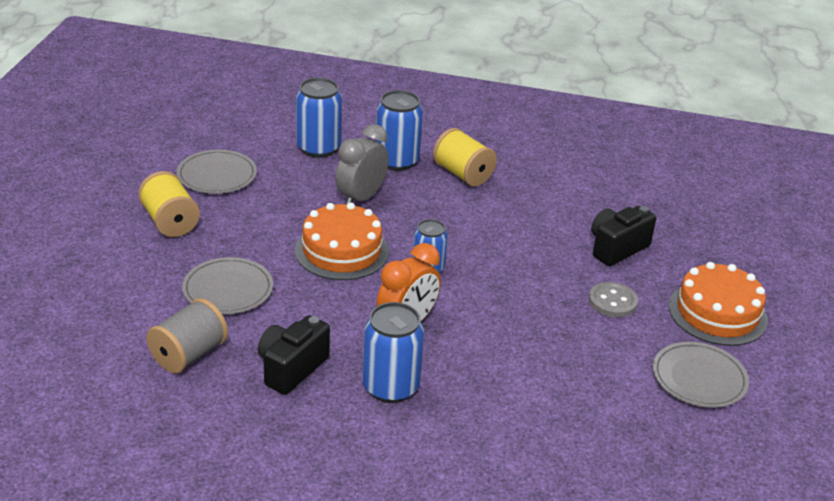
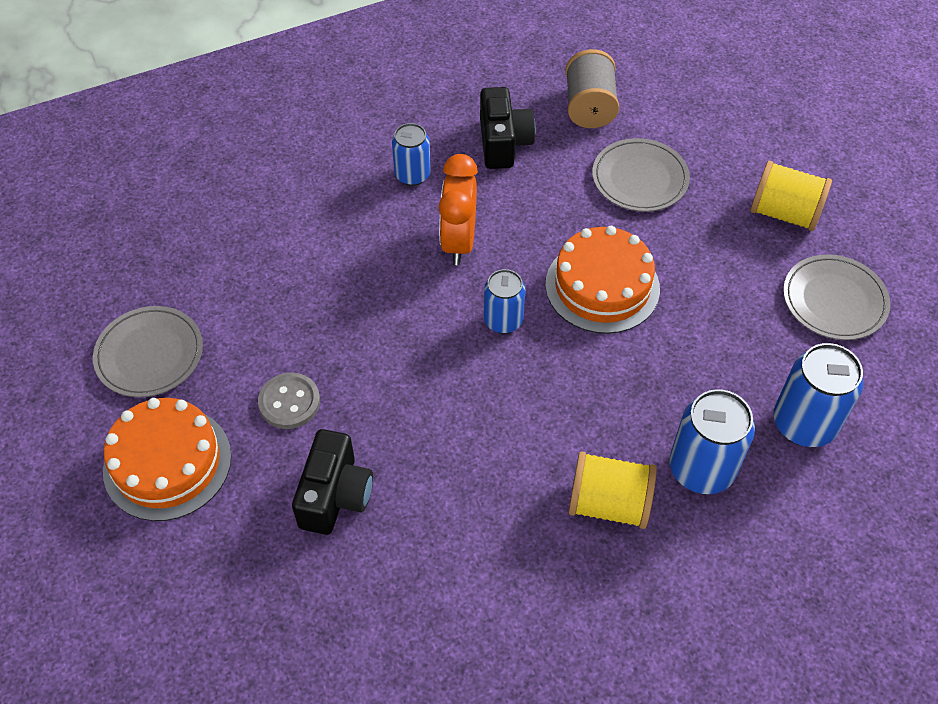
camera: 145 degrees right, 20 degrees up
grey clock [335,124,389,204] -> none
blue can [362,302,424,403] -> blue can [392,123,431,186], size x0.64

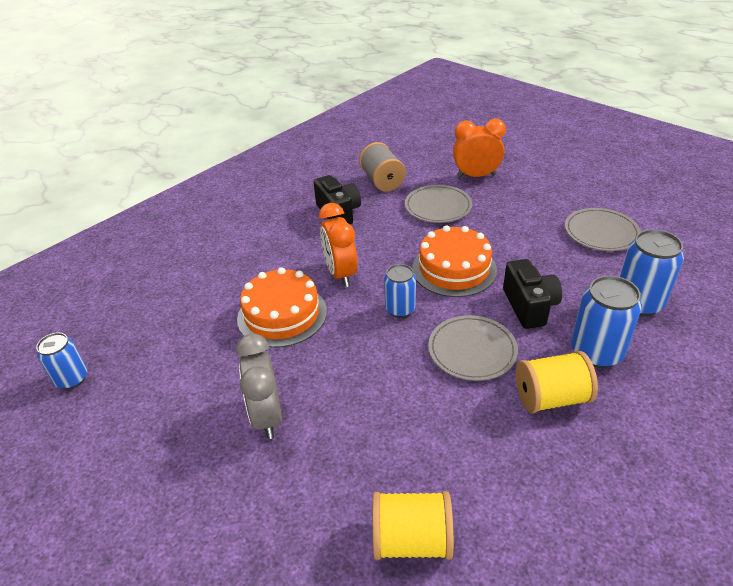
camera: 20 degrees left, 15 degrees down
grey plate [93,306,203,397] -> grey plate moved to [428,315,518,381]
orange cake [103,398,231,521] -> orange cake moved to [237,267,327,348]
grey button [258,372,320,429] -> grey clock [236,334,282,439]
black camera [292,429,373,535] -> black camera moved to [503,259,562,329]
blue can [392,123,431,186] -> blue can moved to [36,332,87,389]
yellow spool [750,161,832,231] -> yellow spool moved to [372,491,454,560]
none -> orange clock [453,119,506,178]

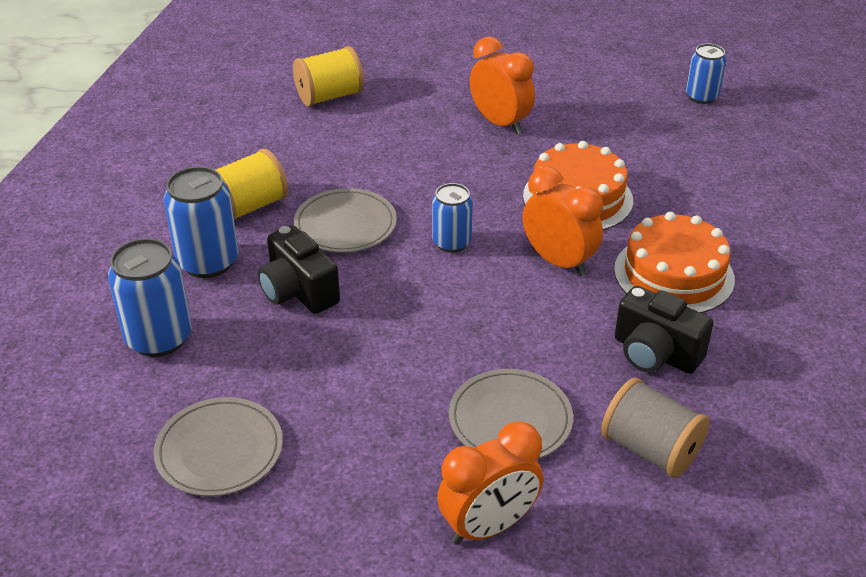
camera: 150 degrees right, 0 degrees up
grey clock [236,334,282,439] -> orange clock [470,36,535,134]
orange cake [412,225,497,297] -> orange cake moved to [614,212,735,313]

